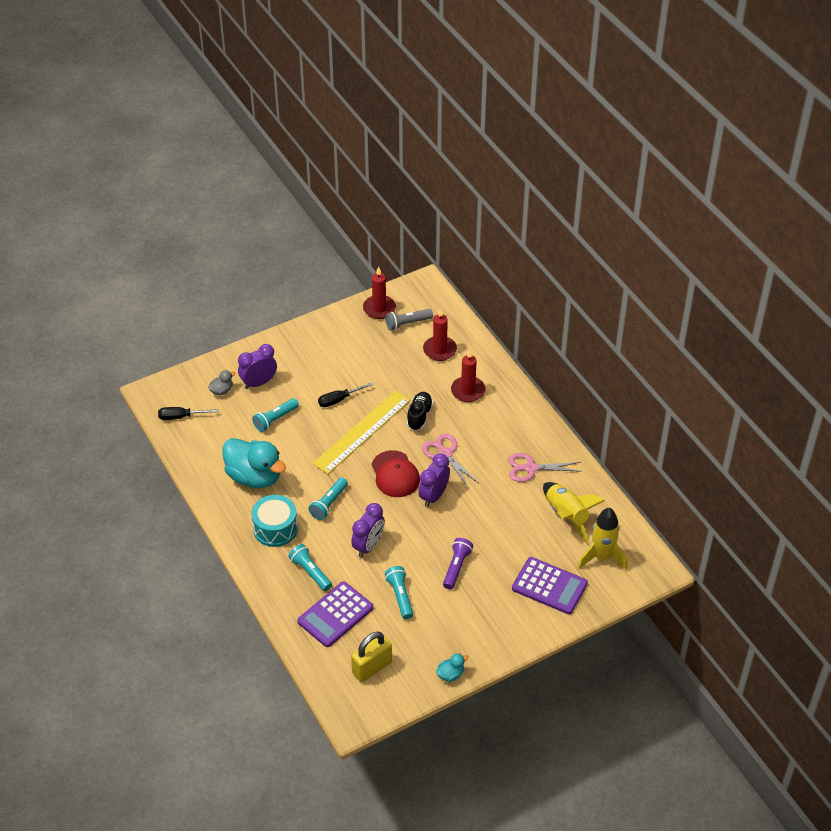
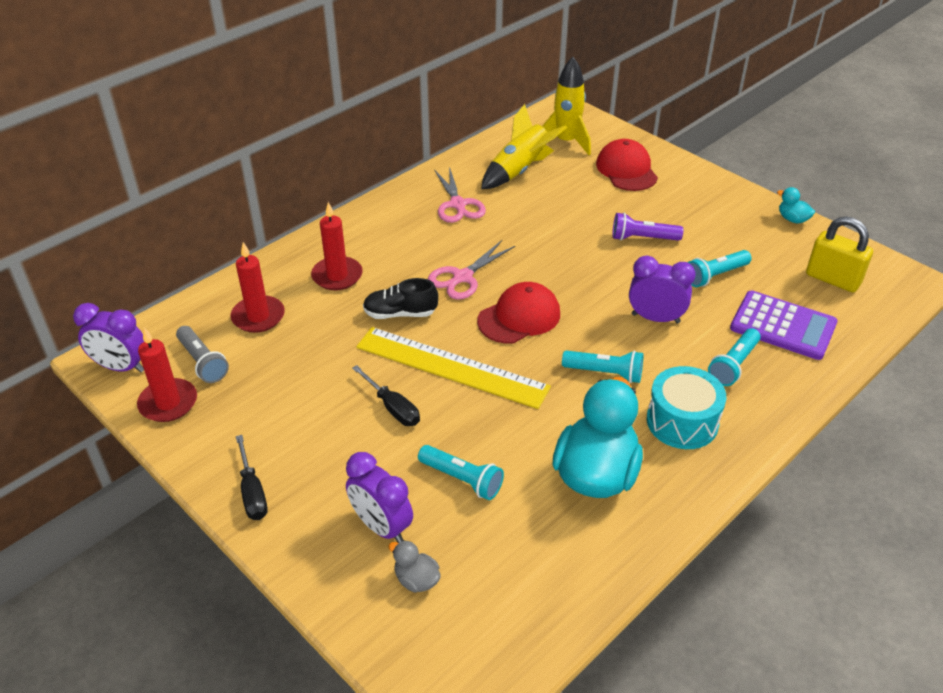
camera: 105 degrees left, 5 degrees down
black screwdriver [158,407,218,420] -> black screwdriver moved to [236,435,267,520]
purple clock [418,454,450,507] -> purple clock moved to [73,303,144,372]
purple calculator [512,557,588,614] -> red cap [596,139,658,191]

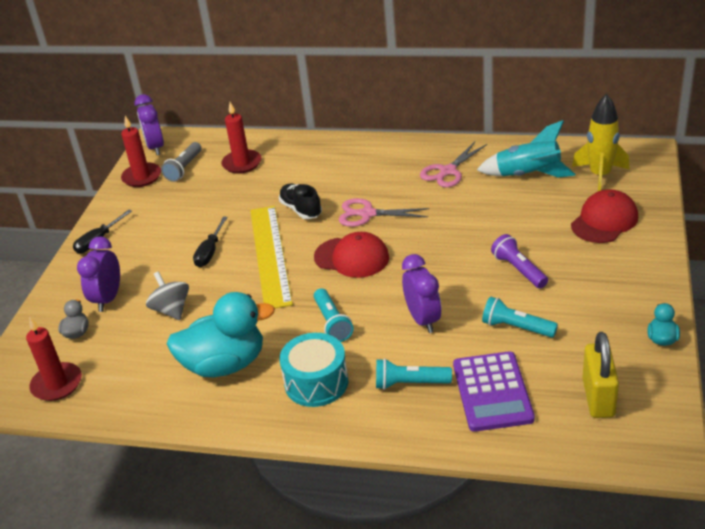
camera: 60 degrees right, 5 degrees down
red candle [311,202,363,290] -> red candle moved to [26,317,82,401]
turquoise flashlight [418,445,504,500] -> grey spinning top [146,272,189,320]
yellow rocket [481,104,567,189] -> turquoise rocket [477,120,576,177]

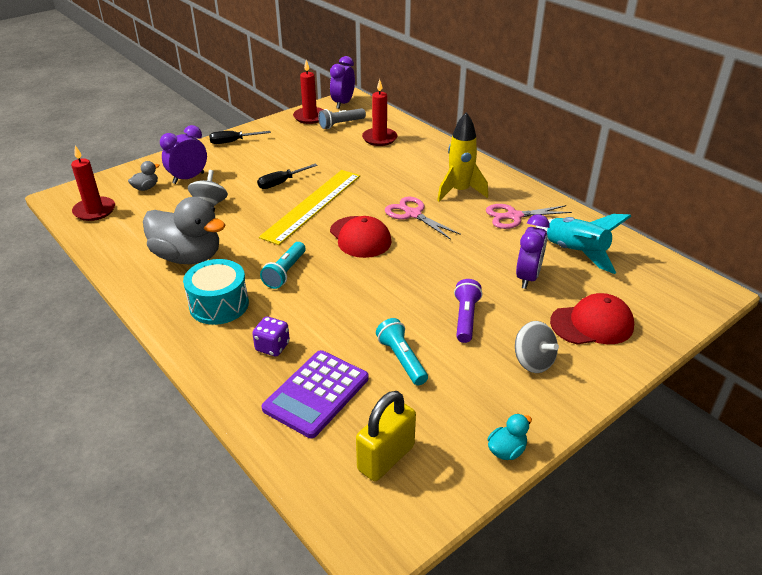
camera: 35 degrees right, 0 degrees up
turquoise duck [167,292,275,377] -> grey duck [143,197,225,264]
black shoe [279,184,322,219] -> none
turquoise flashlight [376,358,452,390] -> purple dice [252,317,290,356]
purple clock [402,254,441,333] -> purple clock moved to [516,214,549,289]
yellow rocket [572,94,629,191] -> yellow rocket moved to [437,112,488,201]
none -> grey spinning top [515,321,559,373]

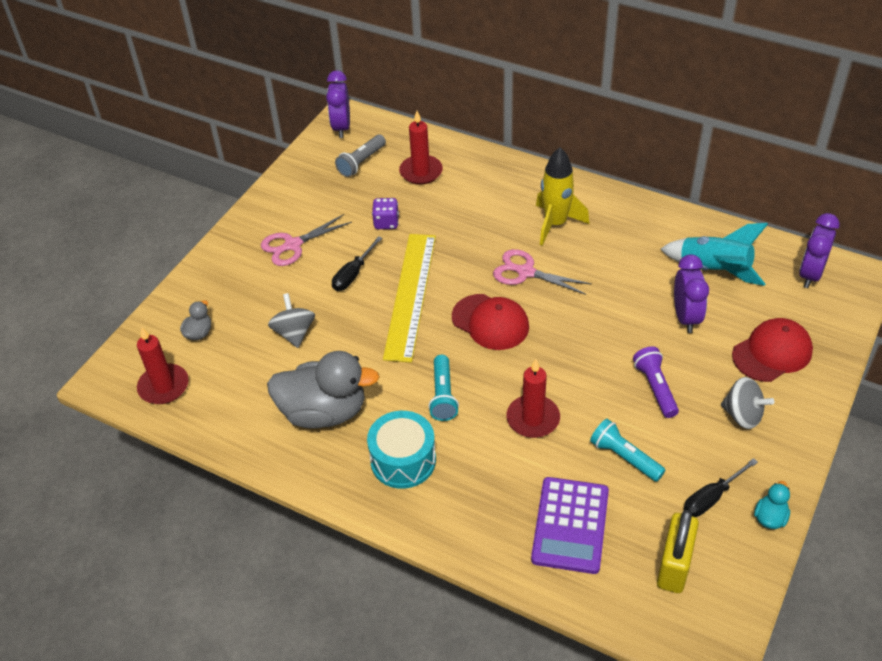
camera: 20 degrees left, 10 degrees up
purple clock [160,125,207,184] -> purple clock moved to [799,213,840,288]
black screwdriver [209,131,271,144] -> black screwdriver moved to [684,458,758,517]
purple dice [252,317,290,356] -> purple dice moved to [372,198,399,229]
red candle [293,60,324,124] -> red candle moved to [506,359,560,438]
pink scissors [486,204,572,229] -> pink scissors moved to [261,214,352,266]

